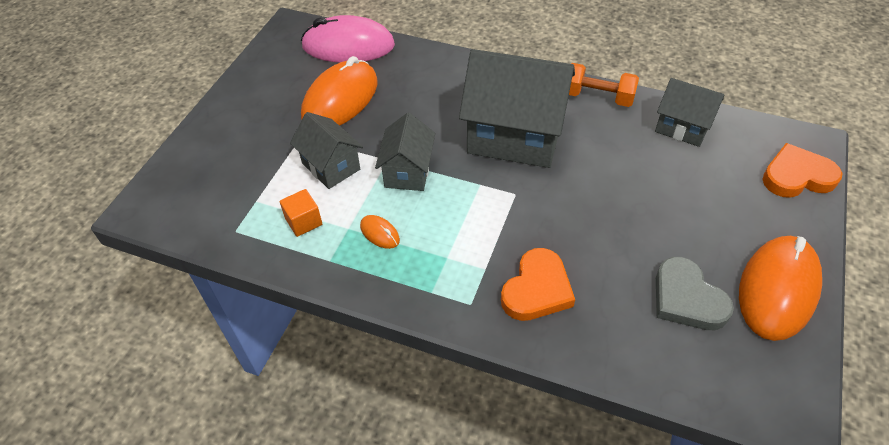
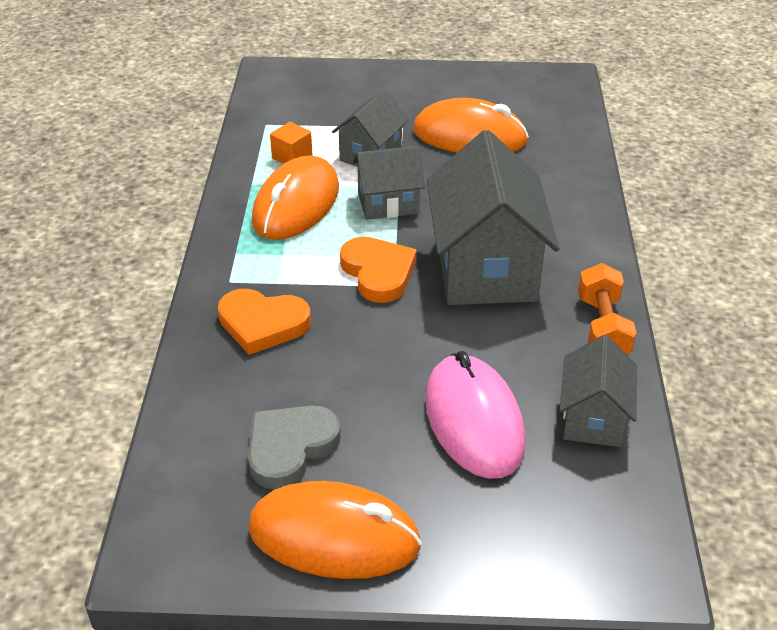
camera: 70 degrees right, 10 degrees down
pink mouse [301,15,395,62] -> pink mouse moved to [425,351,525,479]
orange mouse [360,215,400,249] -> orange mouse [252,155,339,240], size x2.40
orange heart [763,143,843,198] -> orange heart moved to [340,237,417,303]

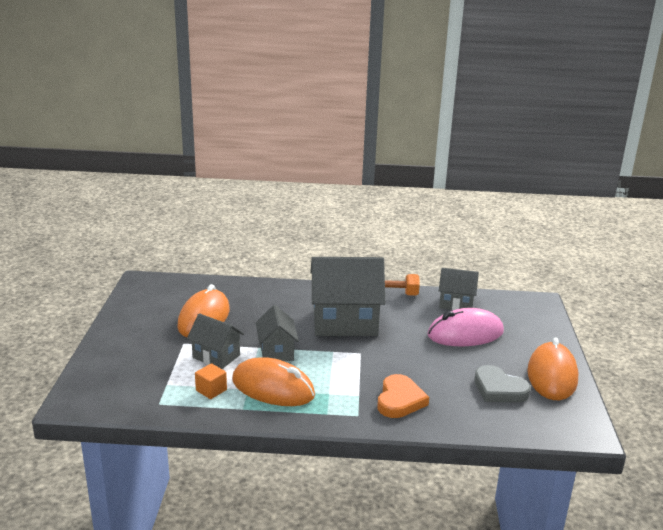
camera: 90 degrees left, 15 degrees down
orange heart [340,237,417,303] -> none

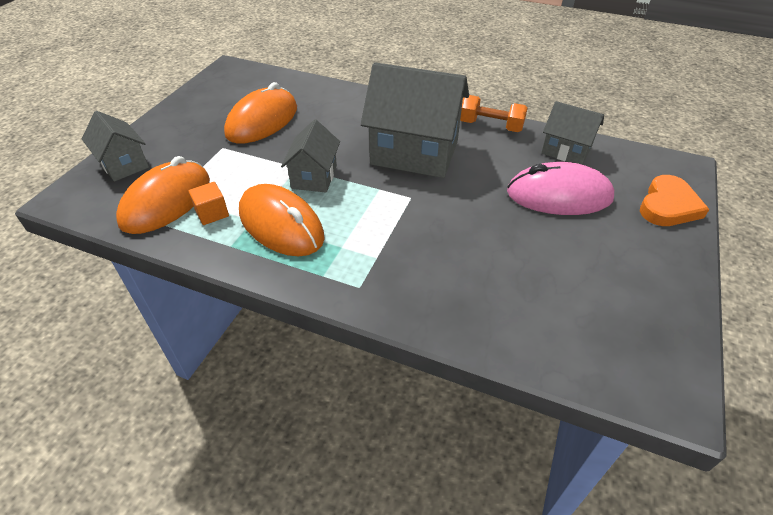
camera: 20 degrees right, 20 degrees up
grey house [187,313,244,369] -> grey house moved to [82,111,149,182]
orange heart [377,374,429,418] -> orange heart moved to [640,175,709,226]
grey heart [474,365,531,403] -> none
orange mouse [527,337,578,400] -> orange mouse moved to [116,156,210,234]

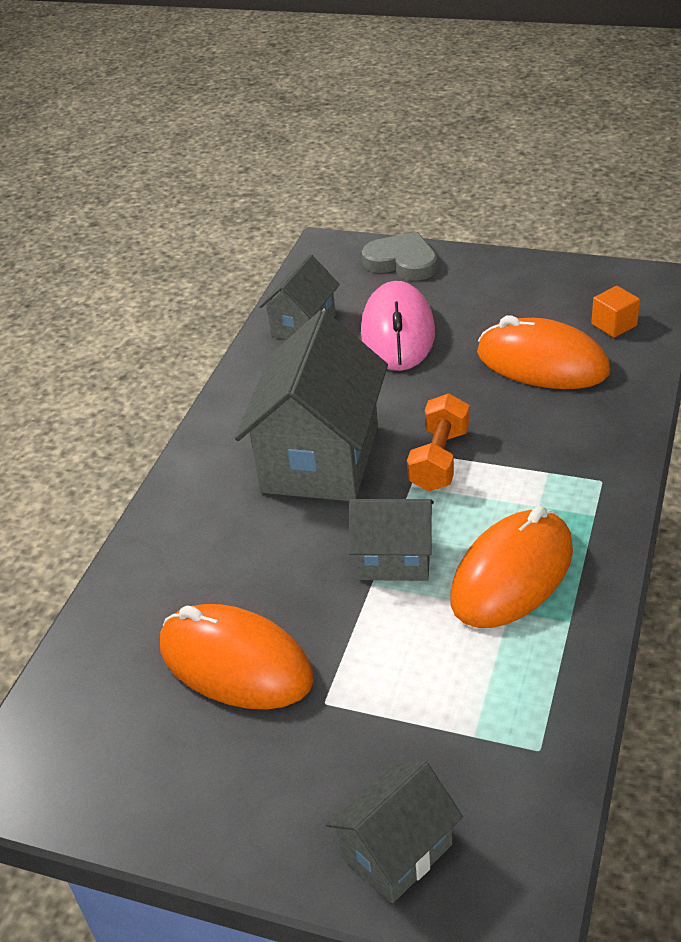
camera: 90 degrees left, 5 degrees down
orange mouse [116,156,210,234] -> orange mouse moved to [477,315,610,389]
orange cube [188,182,229,225] -> orange cube moved to [591,286,640,337]
orange dumbbell [460,95,528,132] -> orange dumbbell moved to [407,393,469,492]
orange heart [640,175,709,226] -> grey heart [362,232,437,281]

